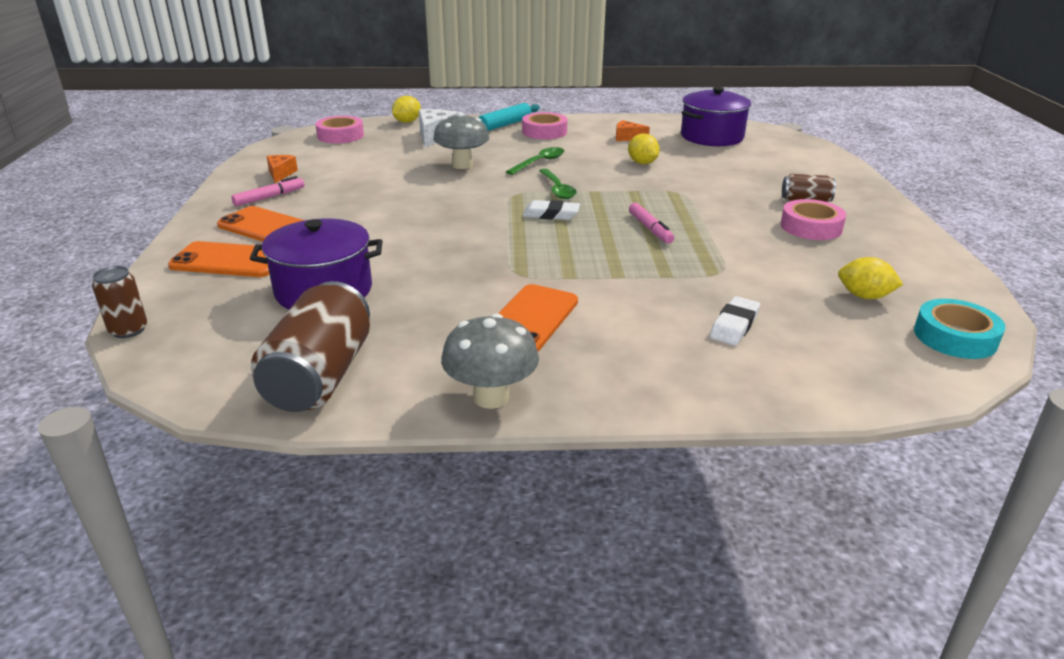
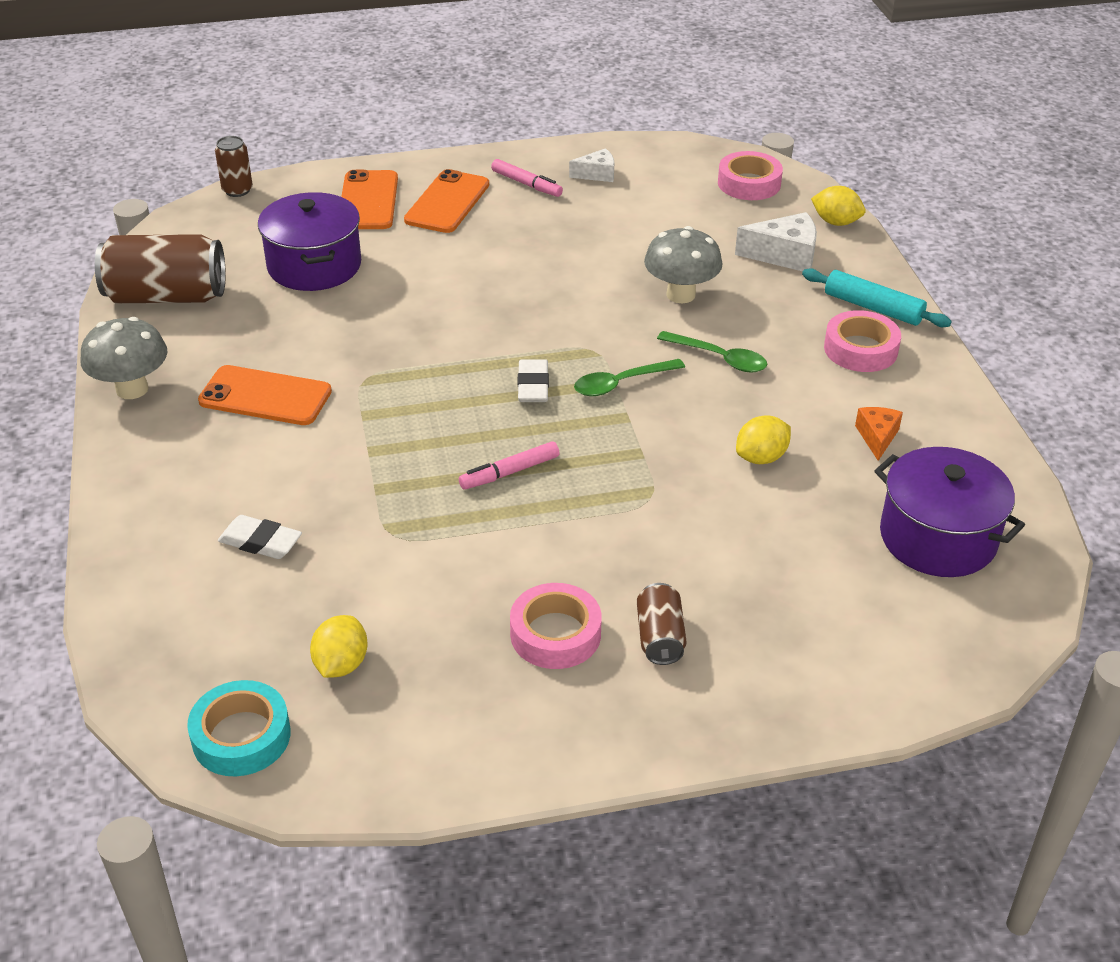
camera: 80 degrees right, 10 degrees up
orange cheese [266,155,298,183] -> white cheese [569,148,614,182]

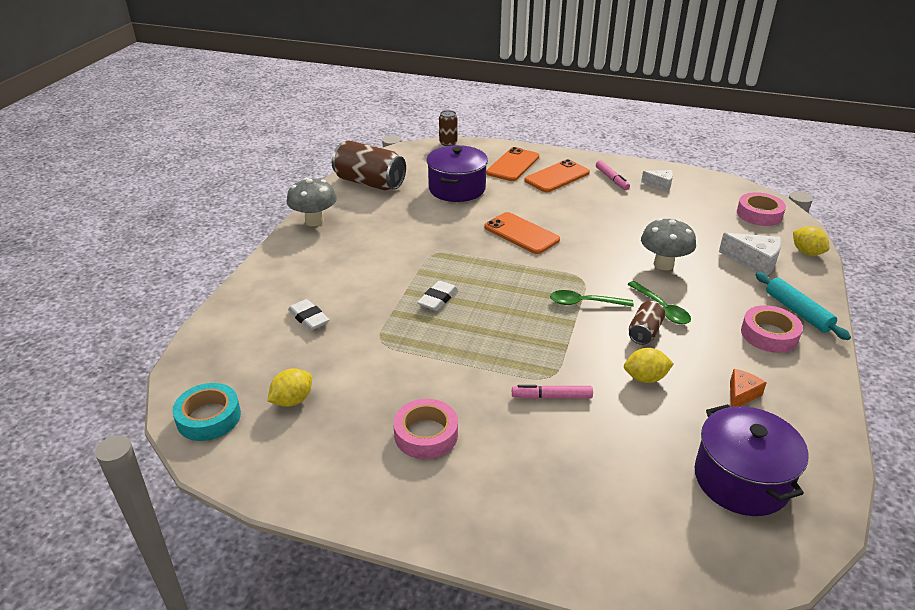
camera: 30 degrees right, 5 degrees down
orange phone [198,365,332,425] -> orange phone moved to [484,212,560,254]
pink marker [459,441,559,489] -> pink marker moved to [512,385,593,399]
white eraser [518,359,549,402] -> white eraser moved to [417,281,458,311]
brown can [637,583,687,665] -> brown can moved to [629,301,665,345]

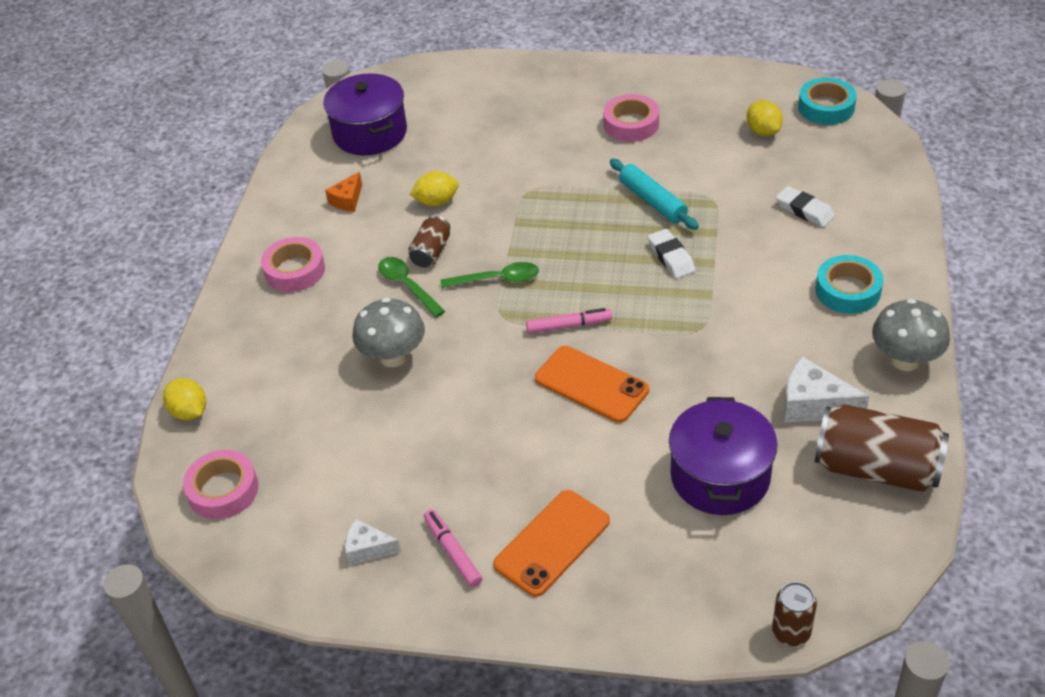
camera: 175 degrees right, 10 degrees up
yellow lemon [268,368,312,407] -> yellow lemon turned 60 degrees counterclockwise [746,100,783,136]
white eraser [417,281,458,311] -> white eraser turned 45 degrees counterclockwise [648,229,695,278]
orange phone [486,147,539,181] -> none
pink marker [512,385,593,399] -> pink marker moved to [526,308,612,334]
white cheese [719,233,782,275] -> white cheese moved to [784,356,869,423]
turquoise rolling pin [756,272,851,340] -> turquoise rolling pin moved to [610,159,699,230]
none -> turquoise tape [815,255,883,314]

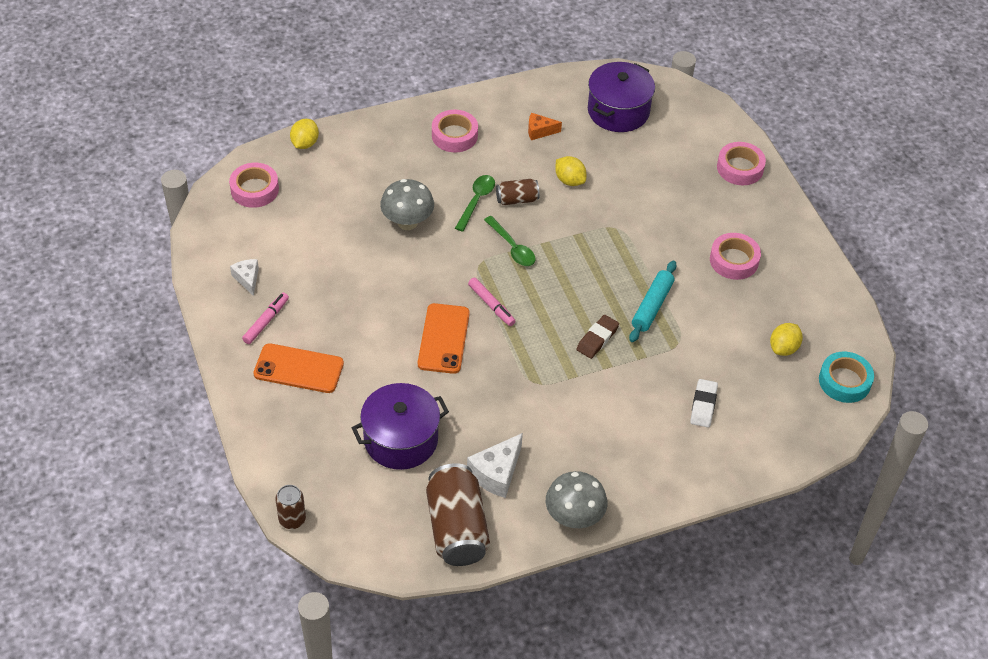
camera: 55 degrees right, 5 degrees up
white eraser [648,229,695,278] -> brown eraser [576,315,619,359]
white cheese [784,356,869,423] -> white cheese turned 135 degrees counterclockwise [467,433,523,498]
turquoise tape [815,255,883,314] -> none
none -> pink tape [717,142,766,185]

